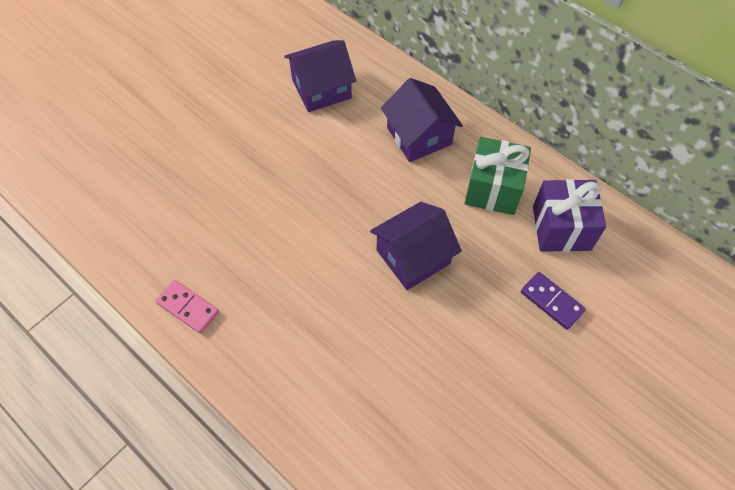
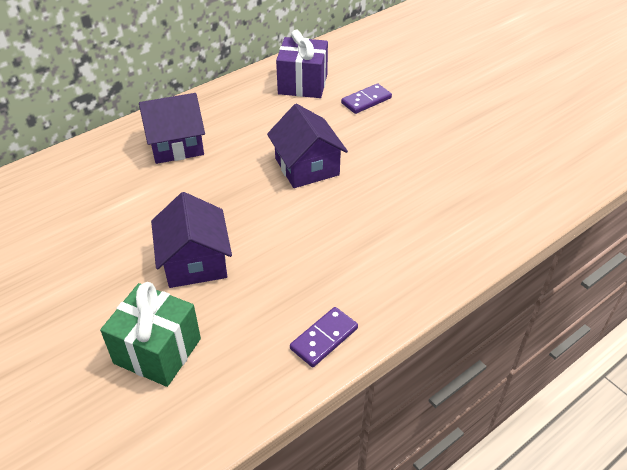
camera: 80 degrees left, 15 degrees down
pink domino [155,280,219,333] -> purple domino [290,307,358,367]
purple house [284,40,356,112] -> purple house moved to [151,192,232,288]
green gift [465,137,531,215] -> green gift moved to [100,282,201,387]

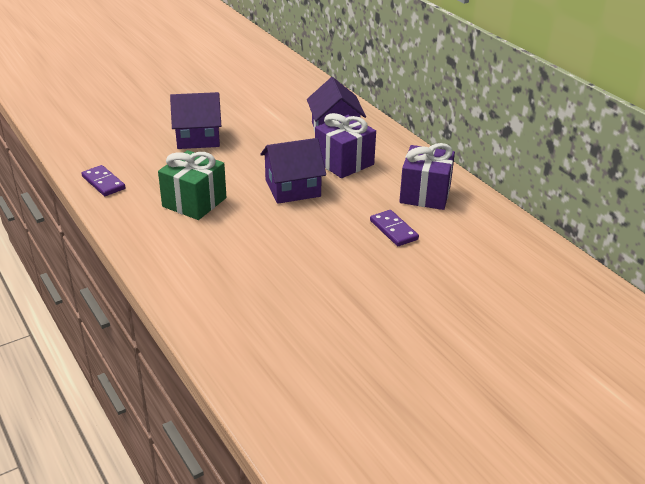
camera: 95 degrees right, 10 degrees down
green gift [100,282,201,387] -> green gift moved to [158,150,226,220]
none -> purple gift [315,113,376,178]

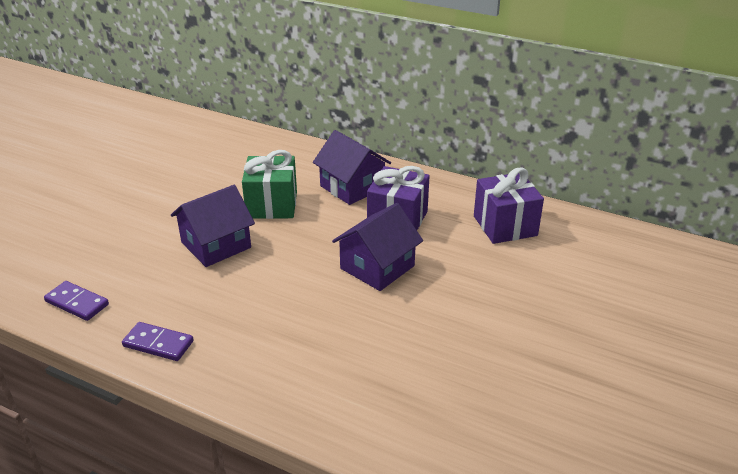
camera: 30 degrees left, 0 degrees up
green gift [158,150,226,220] -> green gift moved to [242,150,297,219]
purple domino [370,210,419,246] -> purple domino moved to [44,281,109,321]

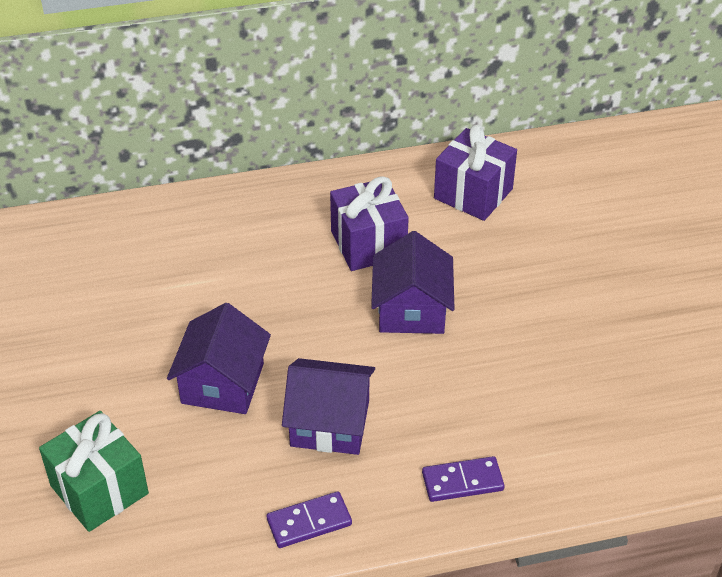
camera: 40 degrees left, 10 degrees up
purple domino [44,281,109,321] -> purple domino moved to [422,456,505,502]
green gift [242,150,297,219] -> green gift moved to [39,411,149,532]
purple house [313,130,391,205] -> purple house moved to [282,358,375,455]

